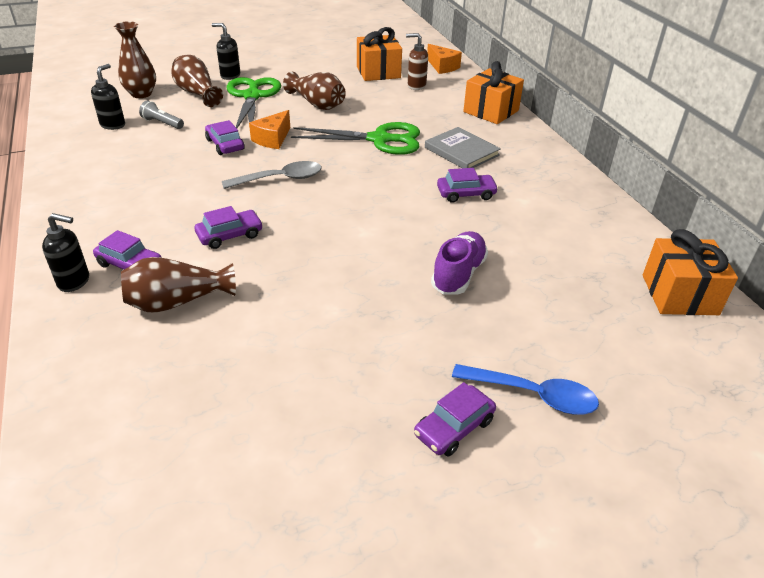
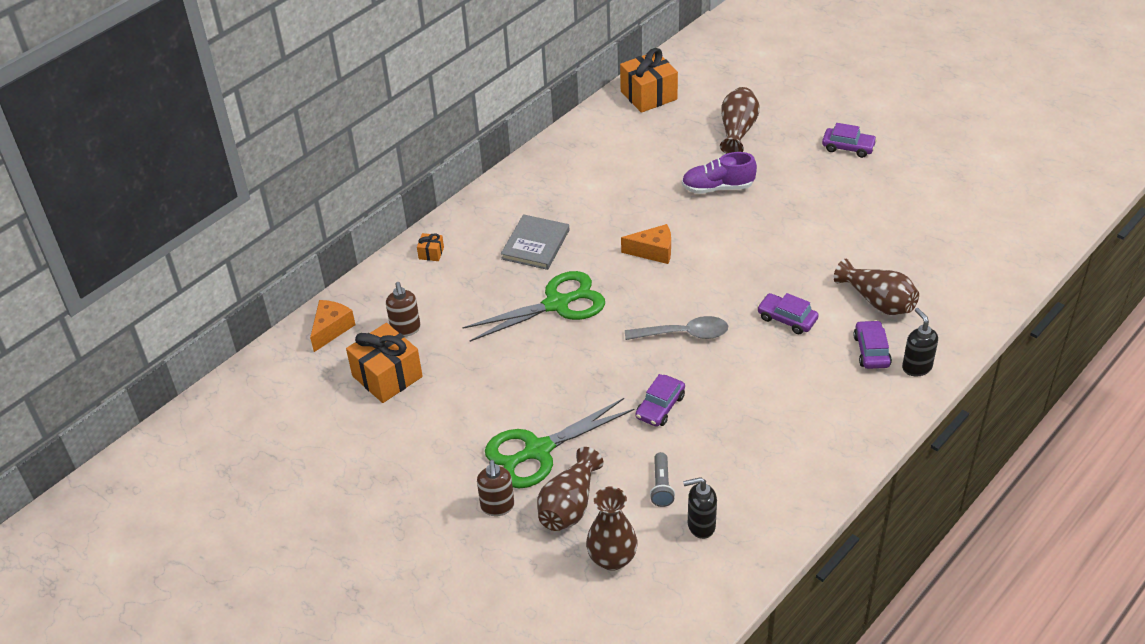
camera: 115 degrees left, 5 degrees up
black soap dispenser [212,23,240,80] -> brown soap dispenser [477,460,514,516]
grey spoon [222,161,322,189] -> grey spoon turned 135 degrees clockwise [625,316,728,340]
orange cheese [249,110,290,149] -> orange cheese moved to [621,224,671,264]
brown vase [283,72,346,110] -> brown vase moved to [720,87,760,154]
green scissors [291,122,420,155] -> green scissors turned 90 degrees clockwise [462,271,605,342]
purple car [437,168,498,203] -> none
blue spoon [452,364,599,415] -> none
orange gift [463,61,524,124] -> orange gift [417,233,444,261], size x0.45

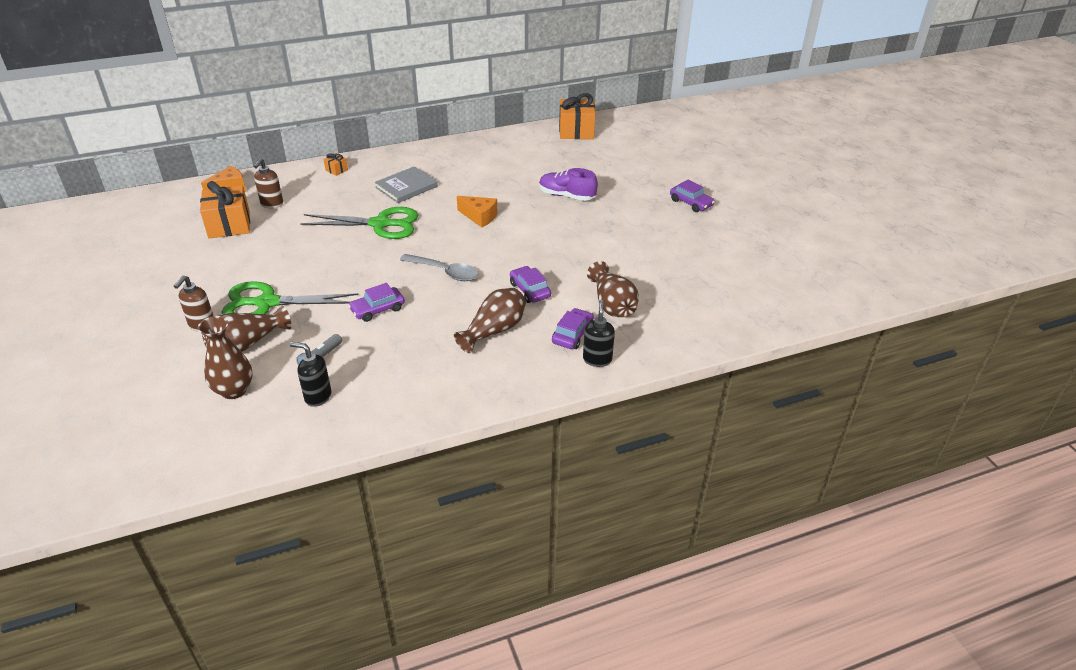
camera: 25 degrees right, 5 degrees down
brown vase [720,87,760,154] -> brown vase moved to [454,288,526,353]

